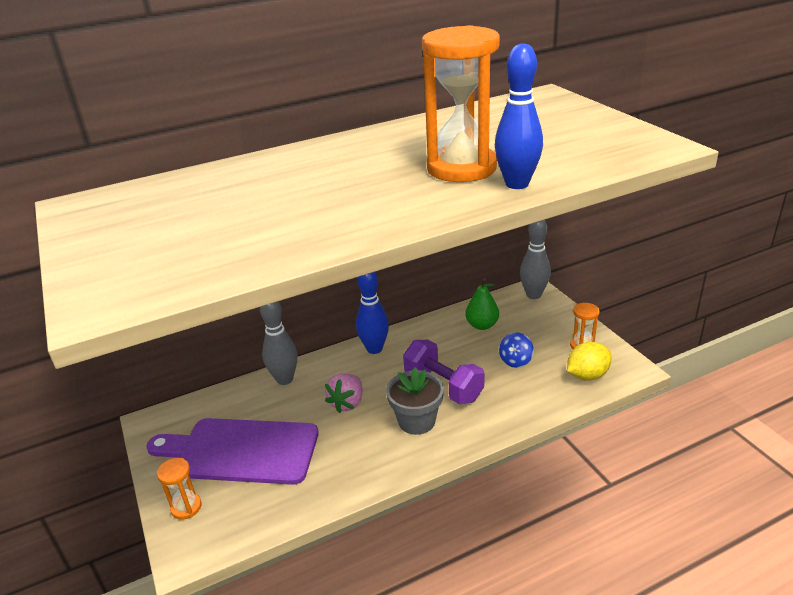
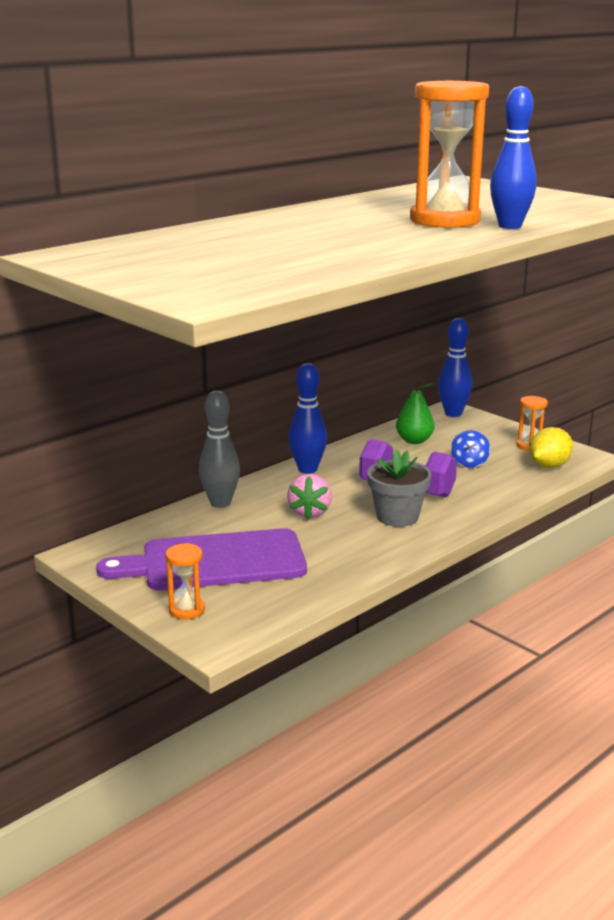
camera: 20 degrees left, 10 degrees down
grey bowling pin [520,220,551,299] -> blue bowling pin [438,318,472,417]

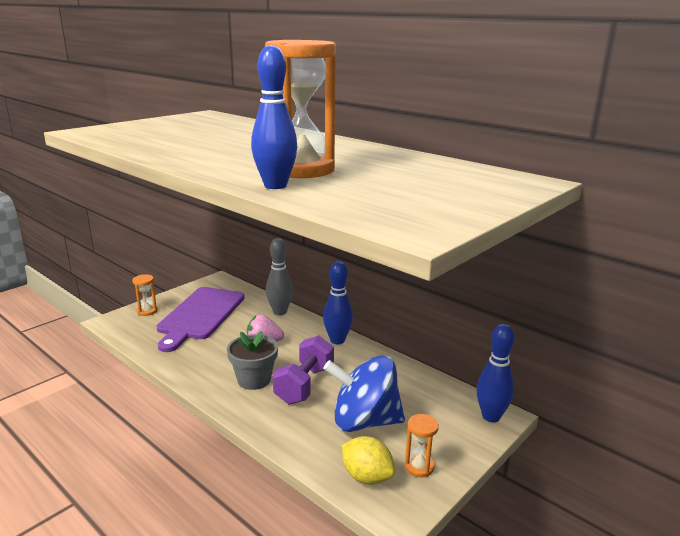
camera: 85 degrees right, 0 degrees up
purple cutting board [96,528,307,590] -> purple cutting board turned 150 degrees counterclockwise [157,287,245,352]
green pear [396,380,434,444] -> none
blue spinning top [451,430,490,468] -> blue spinning top [323,355,405,432], size x2.28

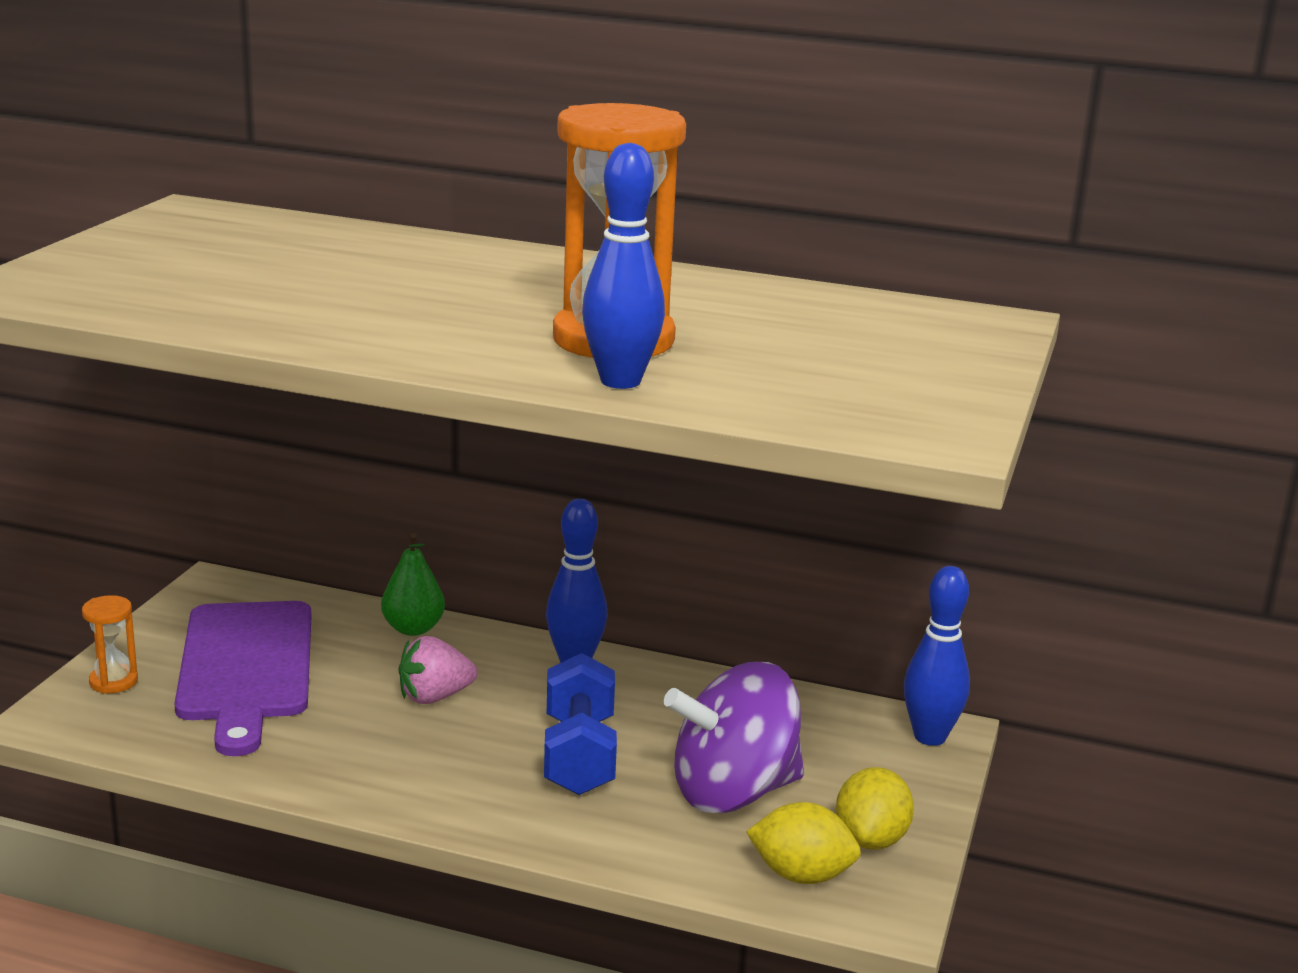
camera: 25 degrees left, 0 degrees up
grey flower pot [227,331,278,390] -> none
grey bowling pin [266,238,293,315] -> green pear [381,533,445,636]
purple dumbbell [273,335,334,405] -> blue dumbbell [544,653,617,795]
blue spinning top [323,355,405,432] -> purple spinning top [664,662,804,814]
orange hourglass [405,414,439,477] -> yellow lemon [836,767,914,850]

